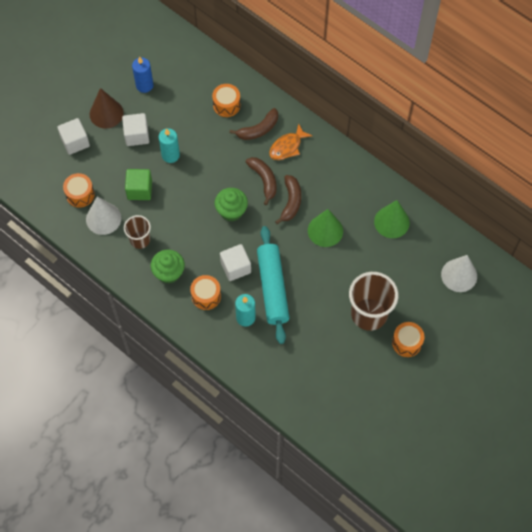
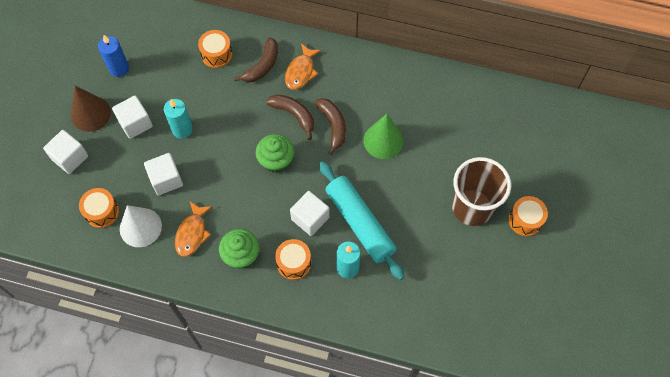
camera: 25 degrees left, 0 degrees up
brown cup [124,215,151,249] -> orange fish [175,201,213,257]
green cube [125,169,152,200] -> white cube [144,153,183,195]
green cone [374,200,410,238] -> none
white cone [441,255,477,292] -> none

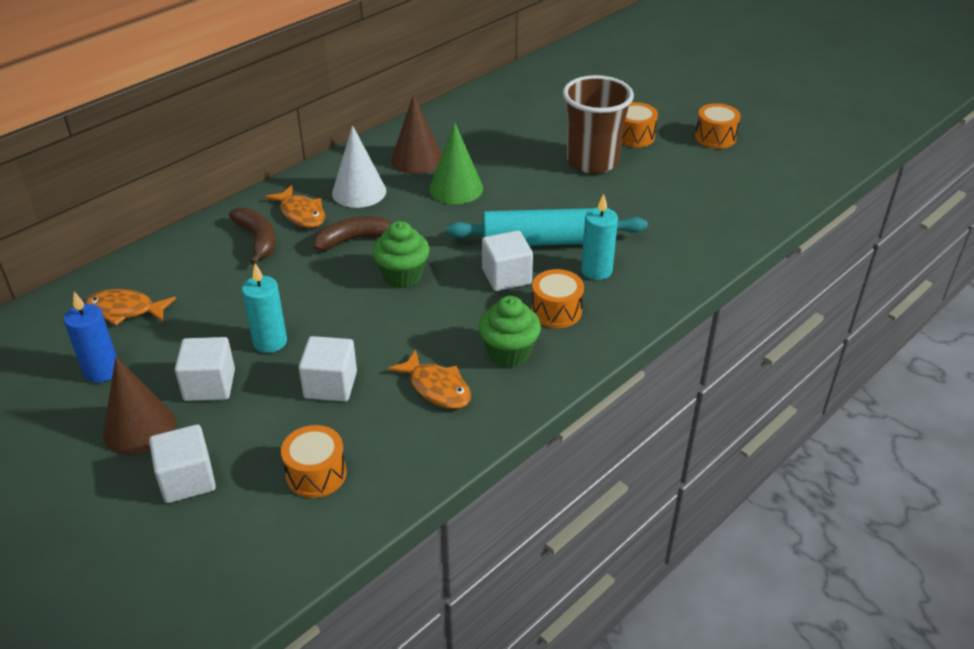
camera: 60 degrees left, 25 degrees down
white cone [120,205,162,247] -> white cone moved to [332,125,386,208]
orange drum [198,30,232,68] -> orange drum moved to [695,103,741,149]
brown banana [315,98,346,155] -> none
none -> orange fish [85,289,176,325]
none -> brown cone [391,94,442,174]

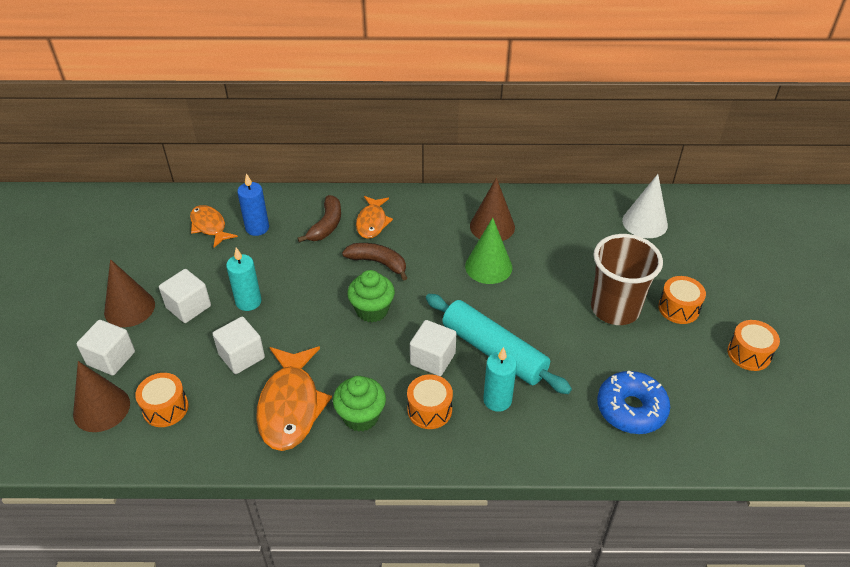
camera: 45 degrees right, 5 degrees up
blue candle [64,292,117,383] -> blue candle moved to [237,173,269,236]
white cone [332,125,386,208] -> white cone moved to [622,174,668,238]
orange fish [387,350,471,409] -> orange fish [256,347,332,451], size x1.66
none -> brown cone [73,361,130,432]
none -> blue donut [597,371,670,434]

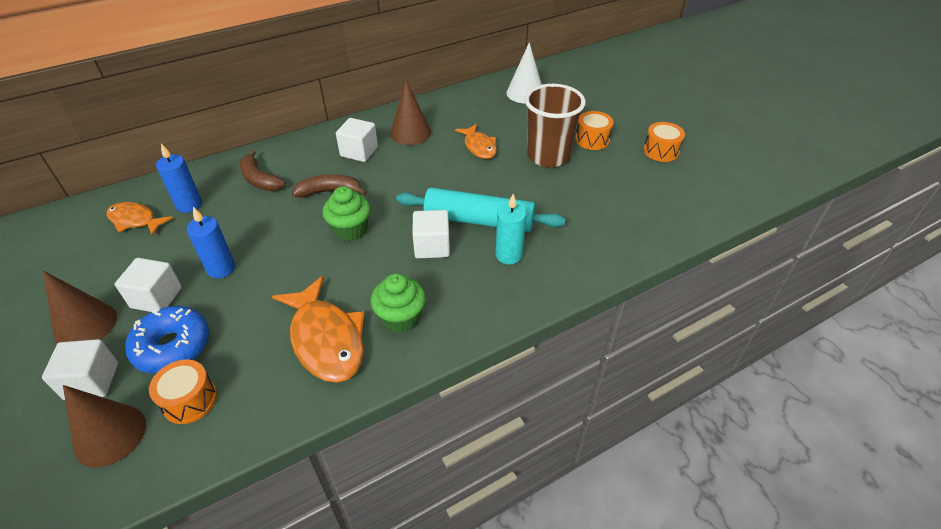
camera: 30 degrees left, 0 degrees up
white cube [213,317,265,374] -> white cube moved to [336,118,378,162]
turquoise candle [226,248,262,311] -> blue candle [187,207,235,278]
brown banana [297,195,341,243] -> brown banana turned 150 degrees clockwise [240,150,285,191]
orange fish [356,196,393,239] -> orange fish moved to [455,124,497,159]
orange drum [407,375,453,429] -> none
green cone [465,218,512,284] -> none
blue donut [597,371,670,434] -> blue donut moved to [125,306,209,374]

